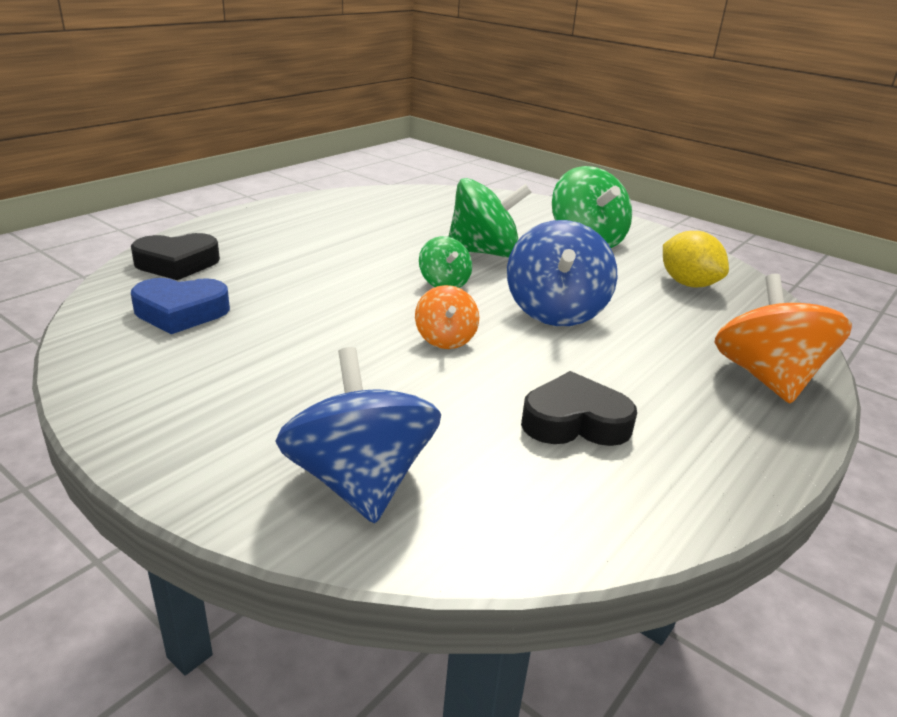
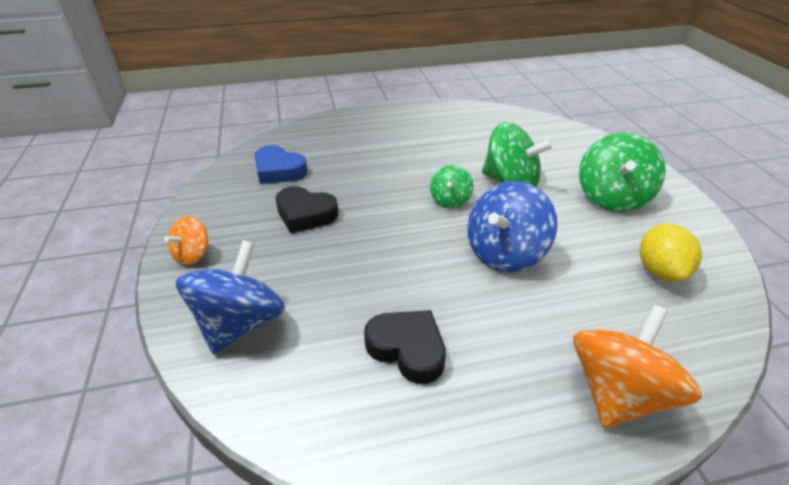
camera: 40 degrees right, 10 degrees up
black heart [131,233,220,280] -> black heart moved to [276,186,338,233]
orange spinning top [415,285,479,349] -> orange spinning top moved to [164,216,208,265]

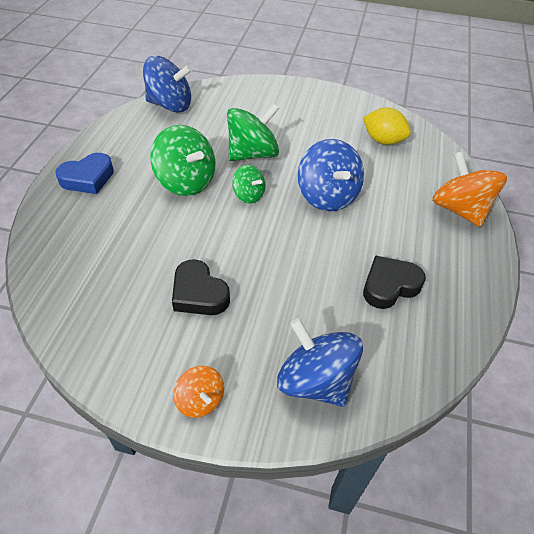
camera: 65 degrees left, 10 degrees up
blue heart [255,145,308,184] -> blue heart moved to [55,153,114,194]
black heart [276,186,338,233] -> black heart turned 90 degrees clockwise [172,259,230,315]
green spinning top [579,132,666,212] -> green spinning top moved to [151,125,215,196]
none -> blue spinning top [143,56,192,113]

